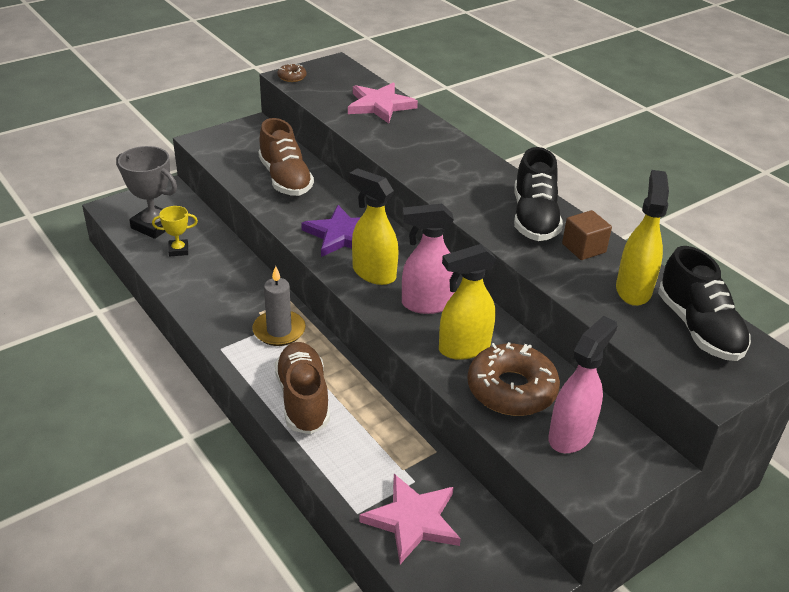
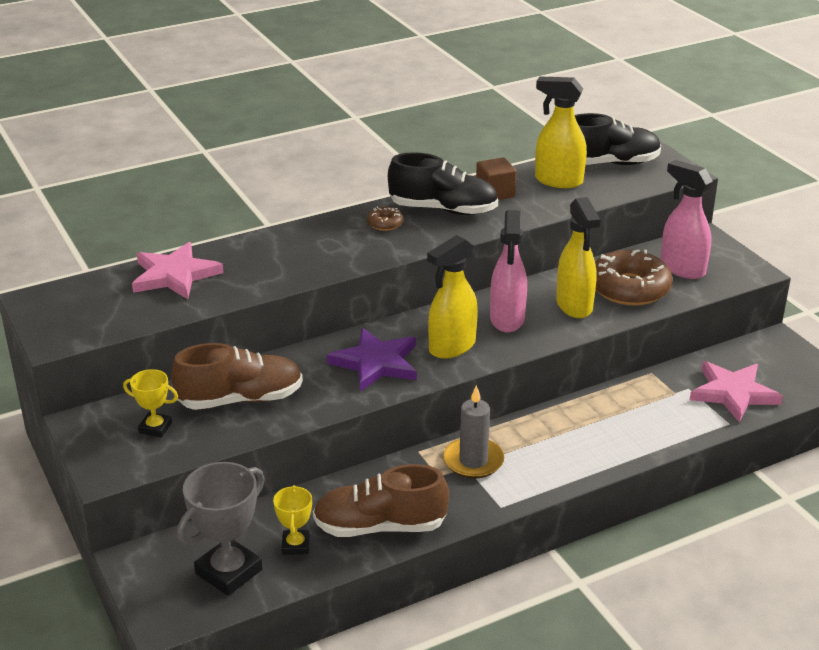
camera: 80 degrees left, 5 degrees down
brown shoe [275,342,330,434] -> brown shoe moved to [313,464,449,537]
brown donut [277,64,307,82] -> brown donut moved to [367,207,403,231]
none -> yellow trophy [123,369,178,437]

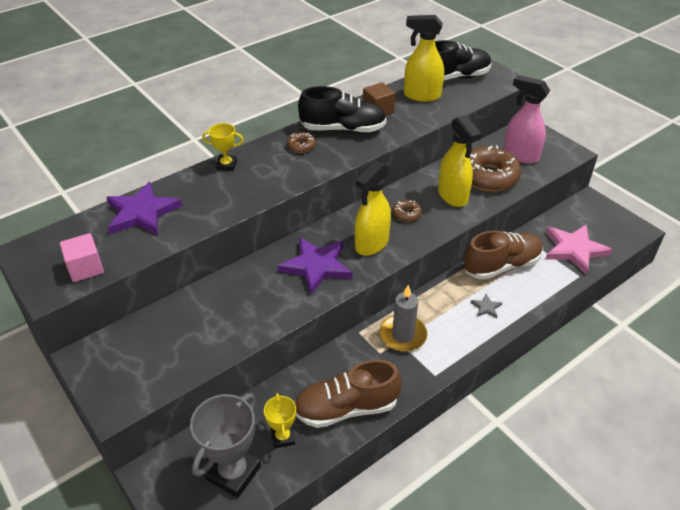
camera: 10 degrees left, 10 degrees up
yellow trophy [123,369,178,437] -> yellow trophy moved to [202,123,244,171]
pink star [132,242,224,299] -> purple star [106,182,182,235]
brown shoe [171,343,303,410] -> brown shoe moved to [464,231,543,280]
pink spray bottle [490,210,527,333] -> brown donut [393,200,422,222]
none -> pink cube [60,233,104,282]
none -> grey star [471,294,502,318]

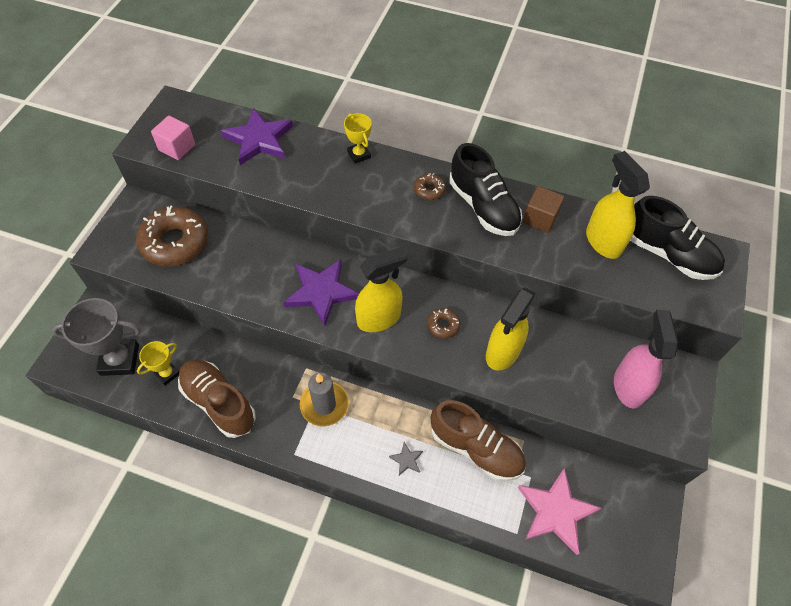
camera: 55 degrees right, 15 degrees up
yellow spray bottle [355,161,391,256] -> yellow spray bottle turned 150 degrees clockwise [355,247,408,332]
brown donut [470,145,521,191] -> brown donut moved to [136,206,208,267]

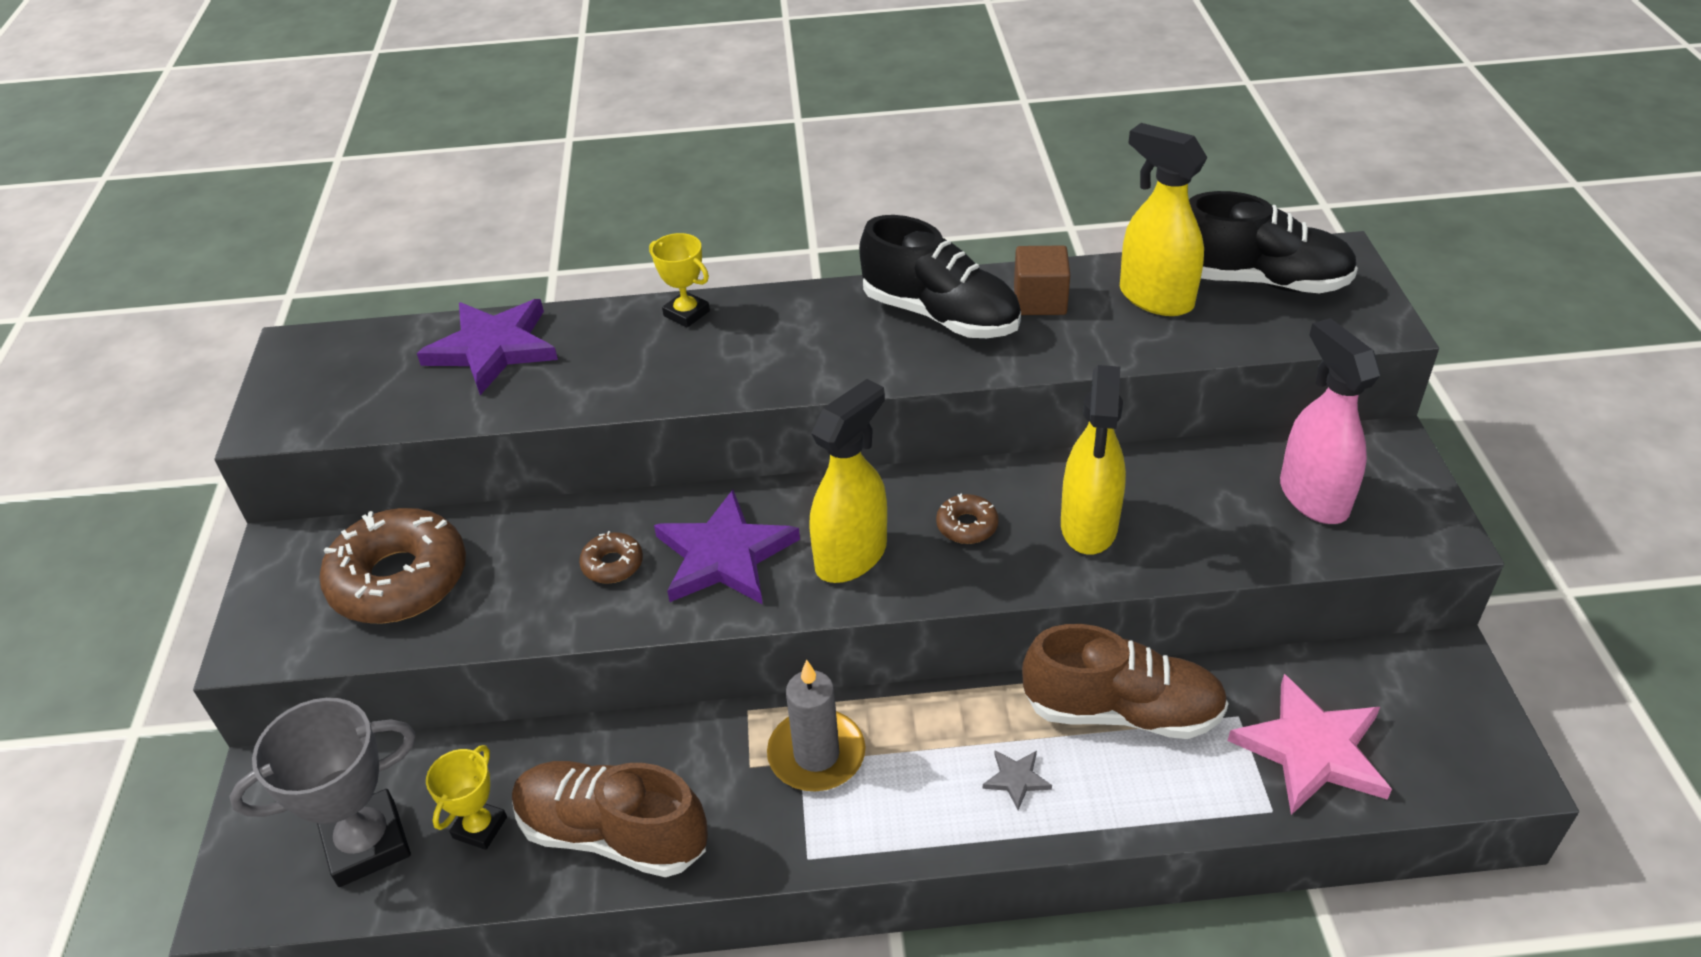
camera: 20 degrees left, 15 degrees down
pink cube [151,115,195,160] -> none
brown donut [414,173,446,200] -> brown donut moved to [579,531,643,584]

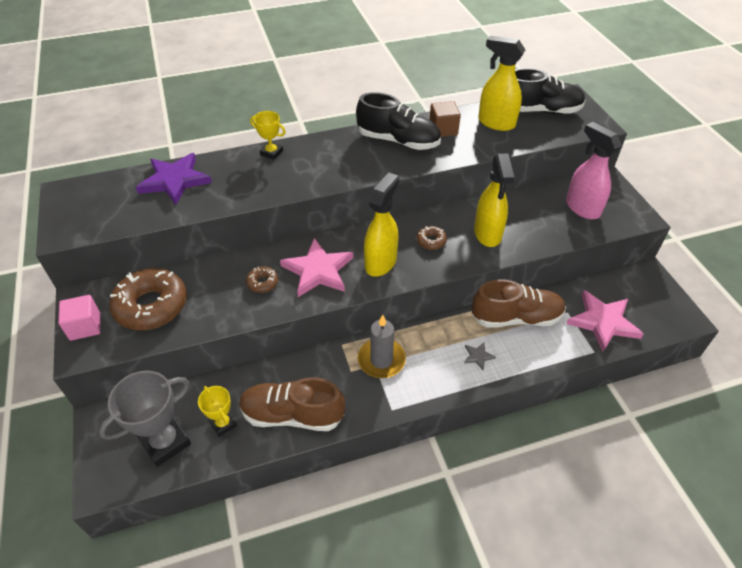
camera: 15 degrees left, 5 degrees up
yellow trophy [426,745,507,850] -> yellow trophy turned 45 degrees counterclockwise [198,386,237,437]
purple star [654,490,800,604] -> pink star [280,238,353,297]
none -> pink cube [58,295,101,341]

